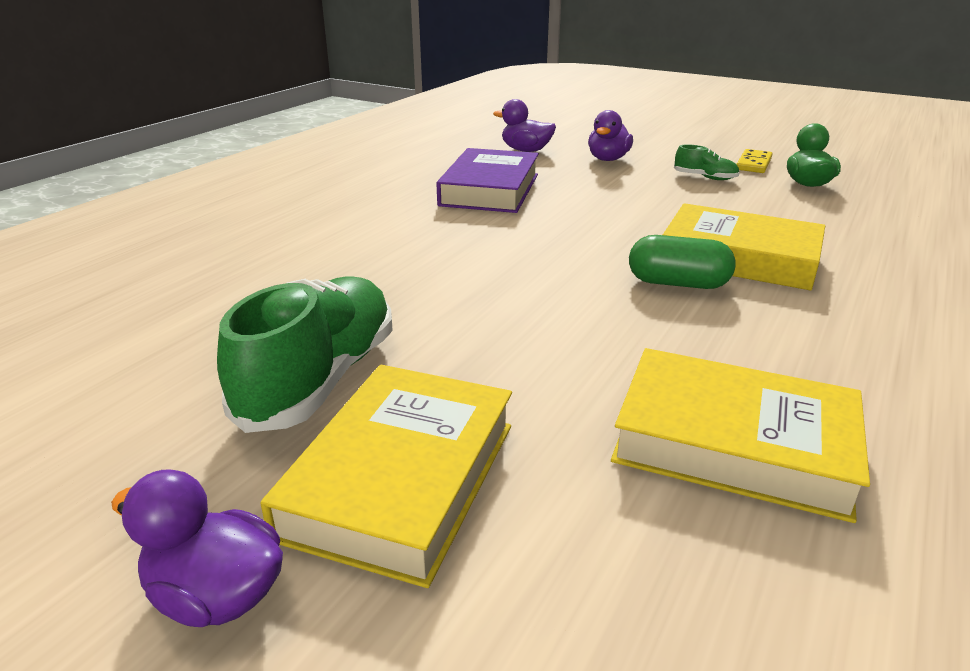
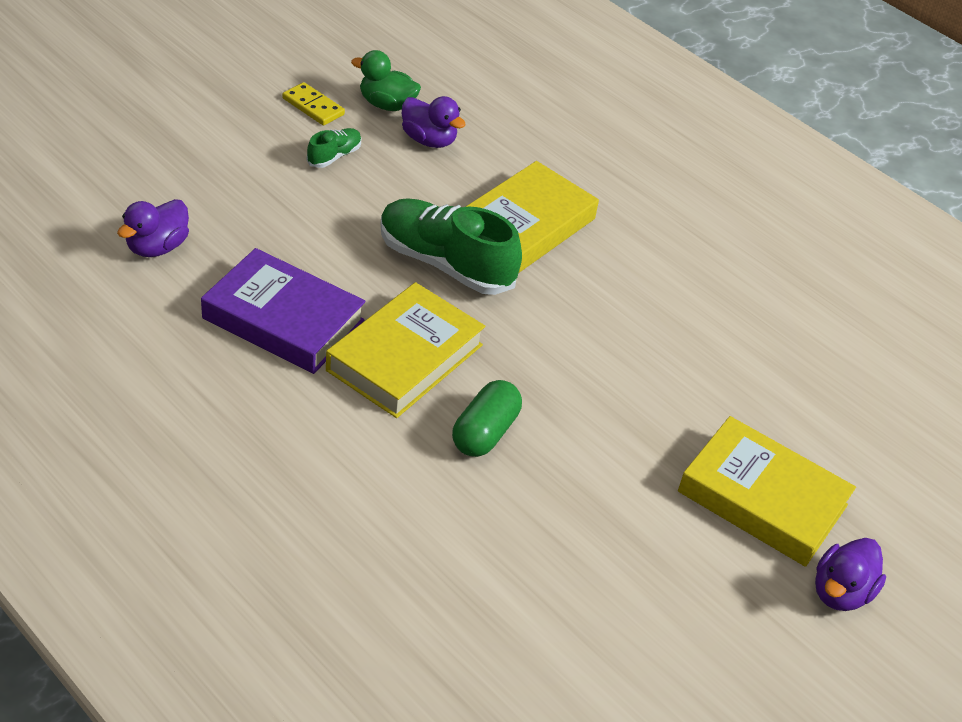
camera: 80 degrees left, 15 degrees up
green shoe [217,276,393,433] -> green shoe moved to [381,198,522,295]
purple duck [588,110,633,161] -> purple duck moved to [402,96,466,148]
yellow book [611,348,870,523] -> yellow book moved to [326,282,485,418]
green capsule [629,235,736,289] -> green capsule moved to [452,380,522,457]

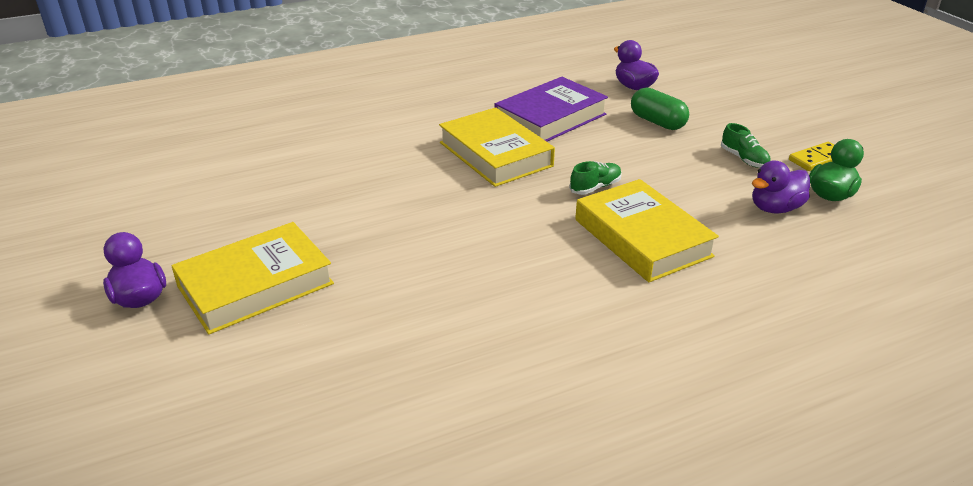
camera: 115 degrees right, 10 degrees down
green shoe [381,198,522,295] -> green shoe [569,161,622,195], size x0.46
green capsule [452,380,522,457] -> green capsule moved to [631,88,689,130]

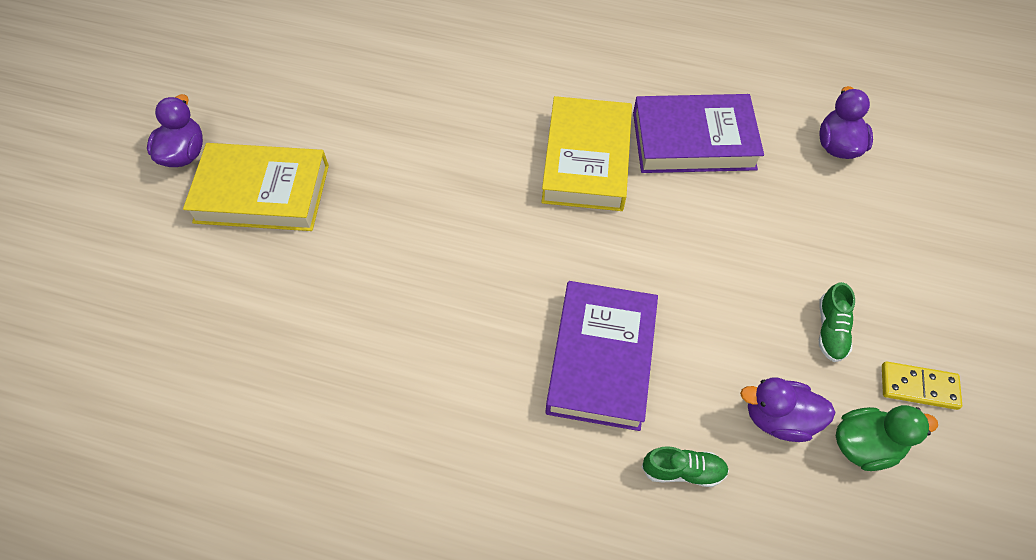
camera: 40 degrees right, 25 degrees up
green shoe [569,161,622,195] -> green shoe moved to [641,446,729,487]
yellow book [575,179,719,282] -> purple book [545,281,658,431]
green capsule [631,88,689,130] -> none

